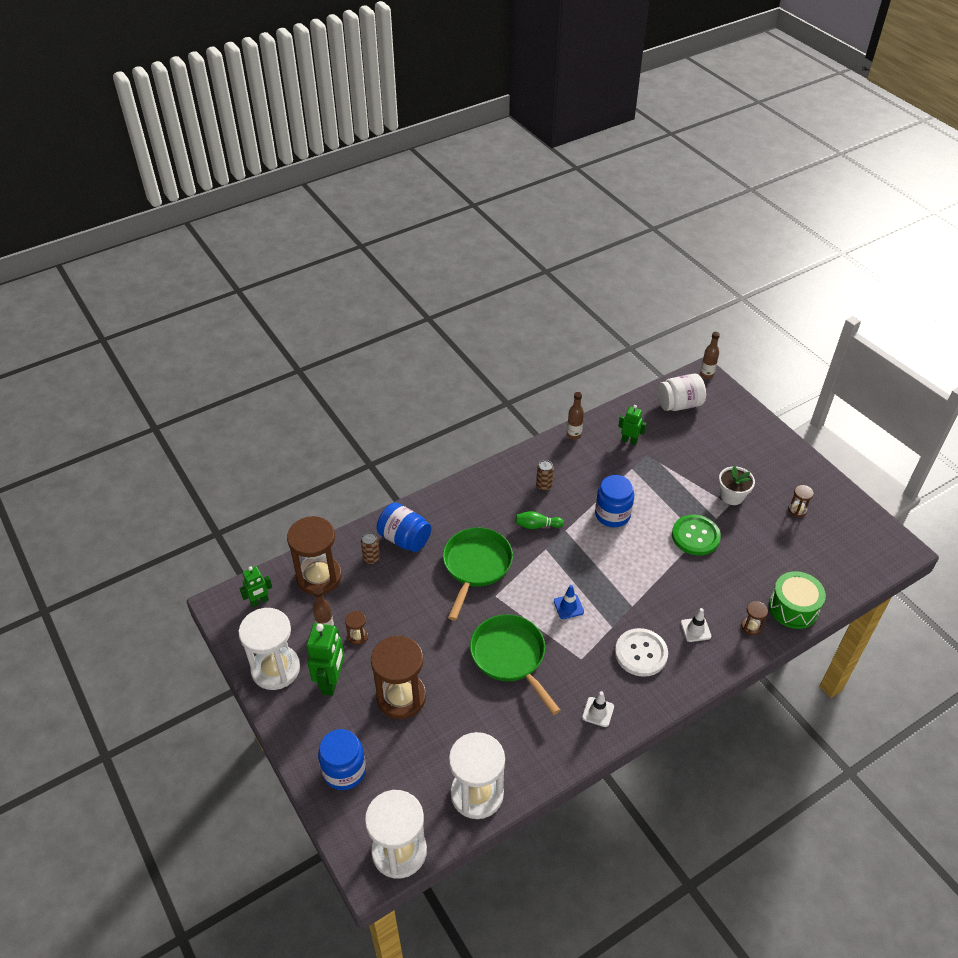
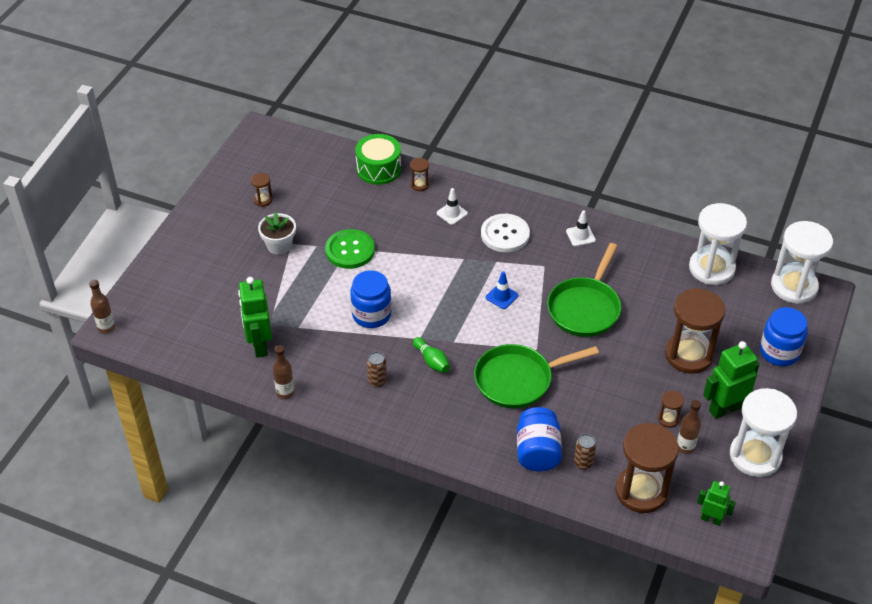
camera: 125 degrees left, 0 degrees up
green robot [618,405,647,445] -> green robot [238,277,272,358], size x1.68
white jar [658,374,706,411] -> none

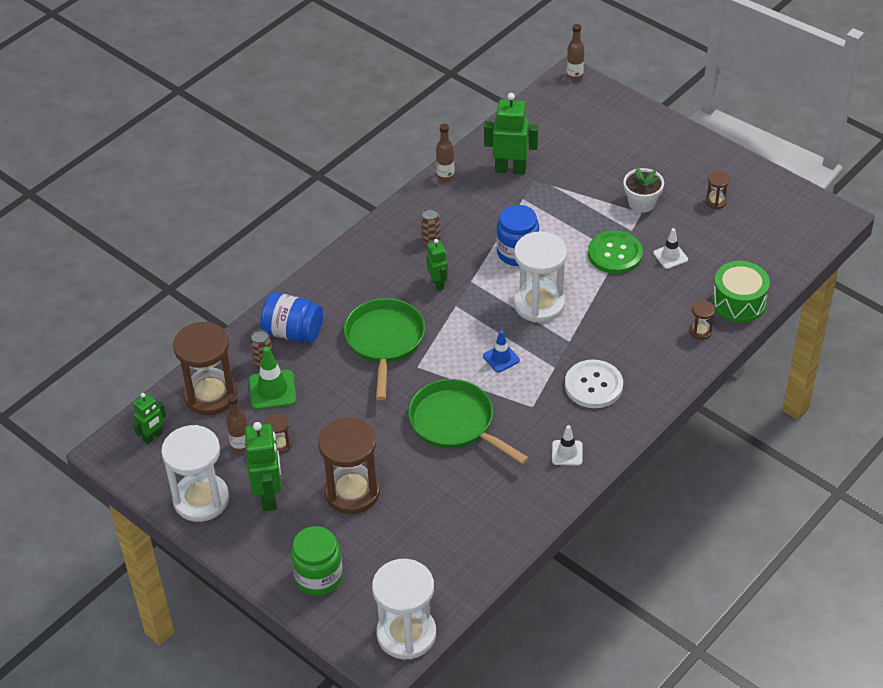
camera: 110 degrees right, 0 degrees up
green bowling pin [413,337,450,373] -> green robot [426,239,448,291]
white traffic cone [437,188,468,225] -> white traffic cone moved to [653,228,688,269]
white hourglass [689,203,747,285] -> white hourglass moved to [514,231,567,323]
blue jar [760,307,808,366] -> green jar [291,526,343,596]
none -> green traffic cone [249,347,297,410]

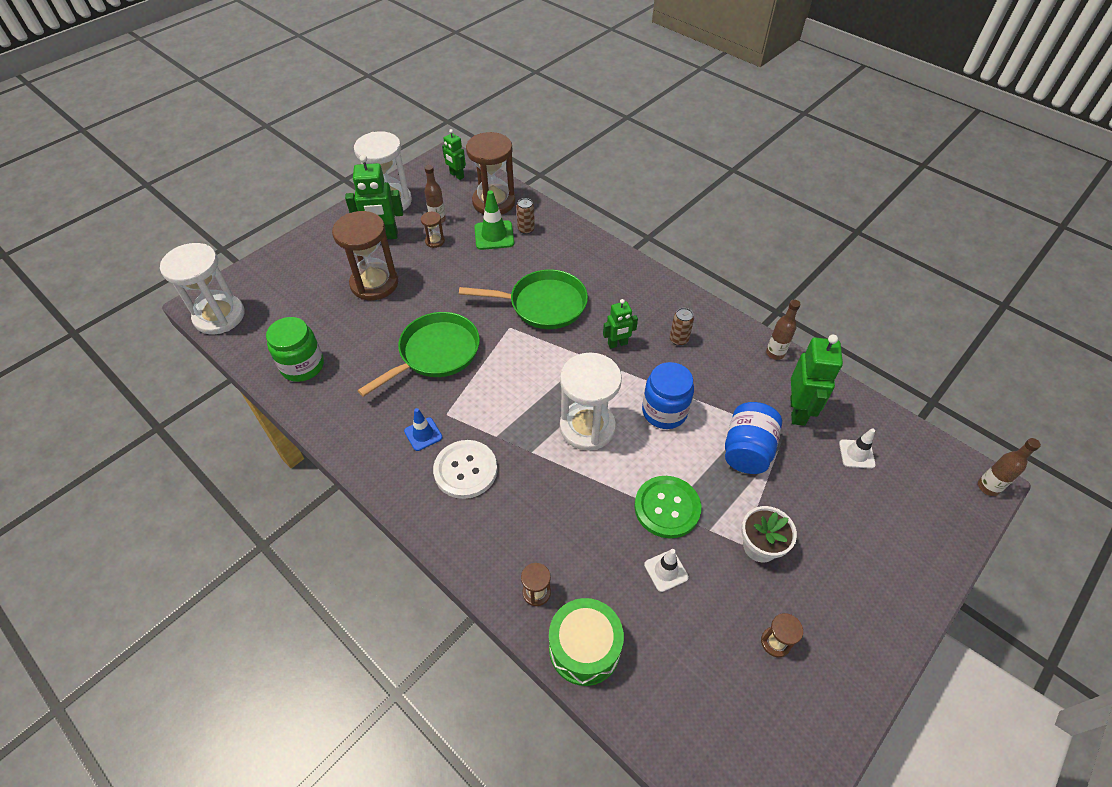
camera: 90 degrees right, 5 degrees up
blue jar [260,292,323,343] -> blue jar moved to [725,402,782,474]
green jar [291,526,343,596] -> green jar moved to [266,317,324,382]
blue traffic cone [483,330,520,373] -> blue traffic cone moved to [404,408,442,451]
white traffic cone [552,425,582,466] -> white traffic cone moved to [839,428,876,469]

